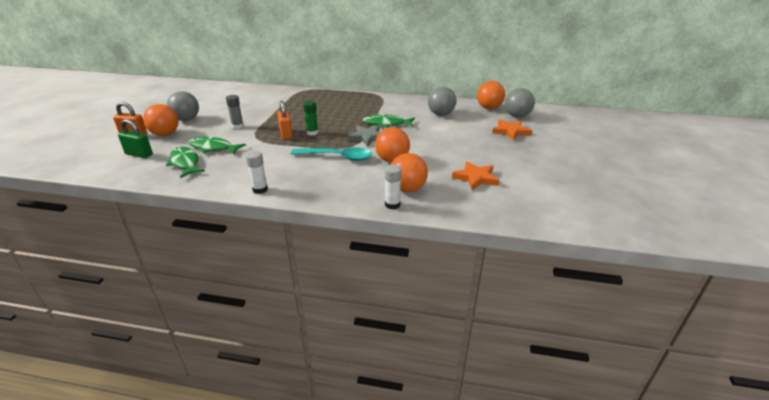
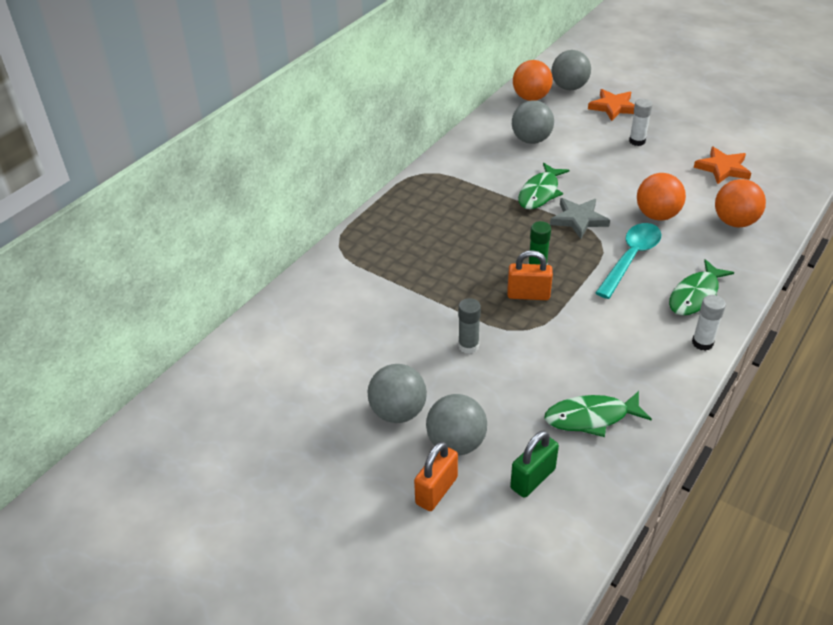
camera: 65 degrees left, 10 degrees up
orange ball [143,104,178,136] -> grey ball [426,394,487,456]
green fish [188,136,246,154] -> green fish moved to [669,259,734,315]
white glue stick [385,165,402,209] -> white glue stick moved to [629,99,653,146]

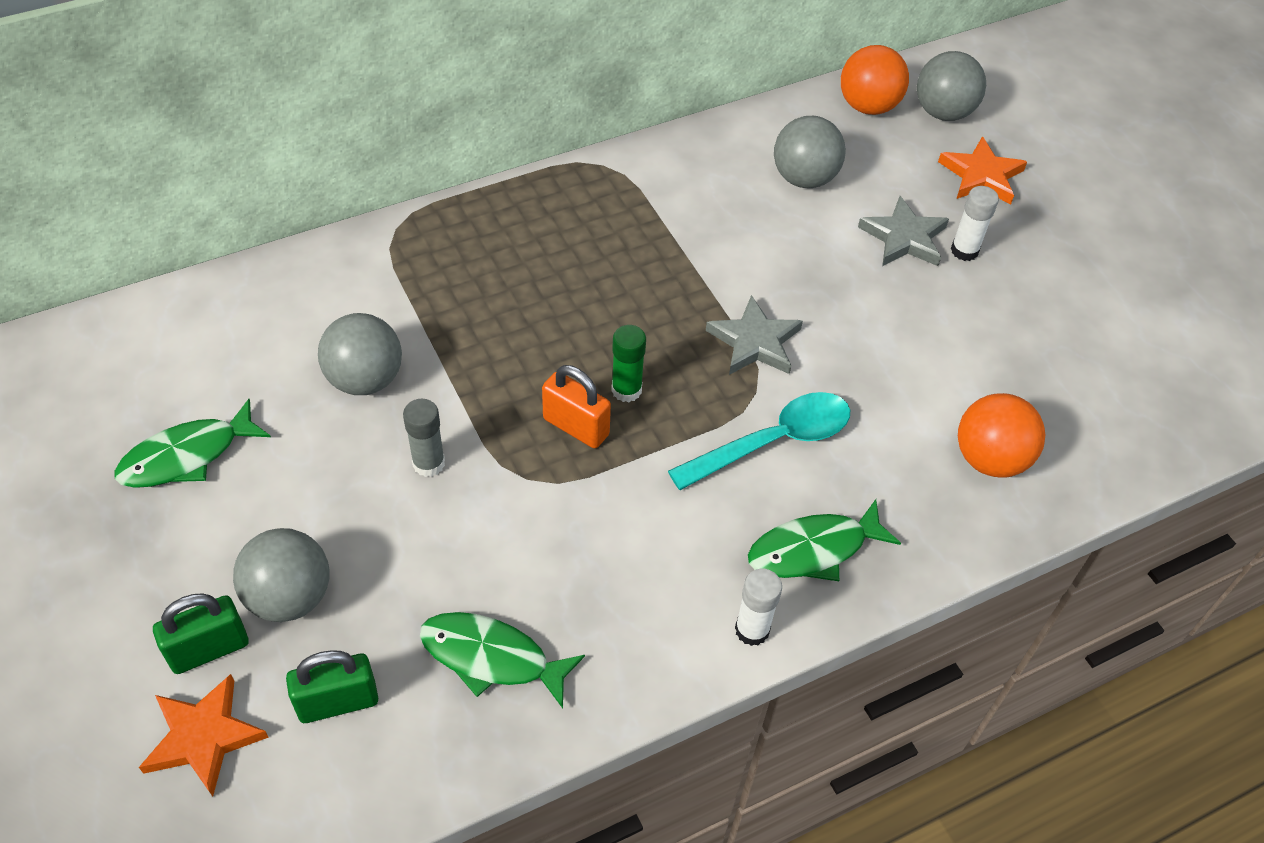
camera: 25 degrees right, 10 degrees up
grey ball [367,364,427,423] -> grey ball moved to [318,313,402,395]
orange padlock [414,442,458,511] -> green padlock [153,593,249,674]
green fish [518,163,569,209] -> green fish moved to [114,399,271,488]
orange ball [637,173,686,221] -> none
orange star [693,147,751,184] -> orange star moved to [139,674,269,797]
none -> grey star [858,196,949,266]

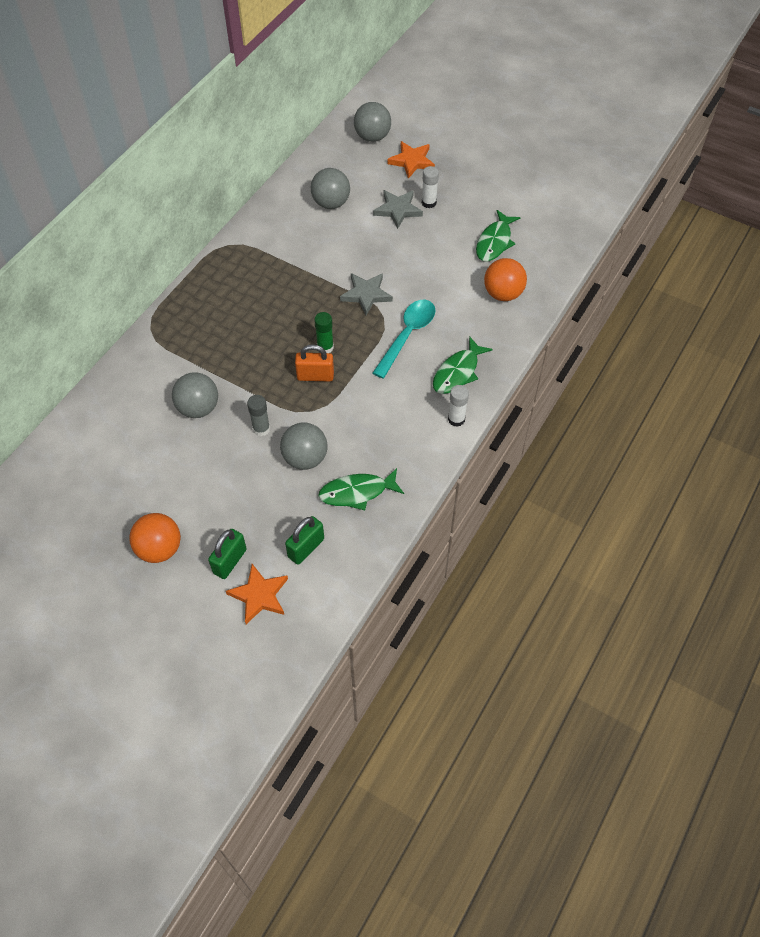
camera: 30 degrees left, 5 degrees up
green fish [114,399,271,488] -> green fish moved to [476,210,521,262]
grey ball [233,528,330,622] -> grey ball moved to [280,422,327,470]
orange ball [841,45,909,115] -> orange ball moved to [129,513,181,563]

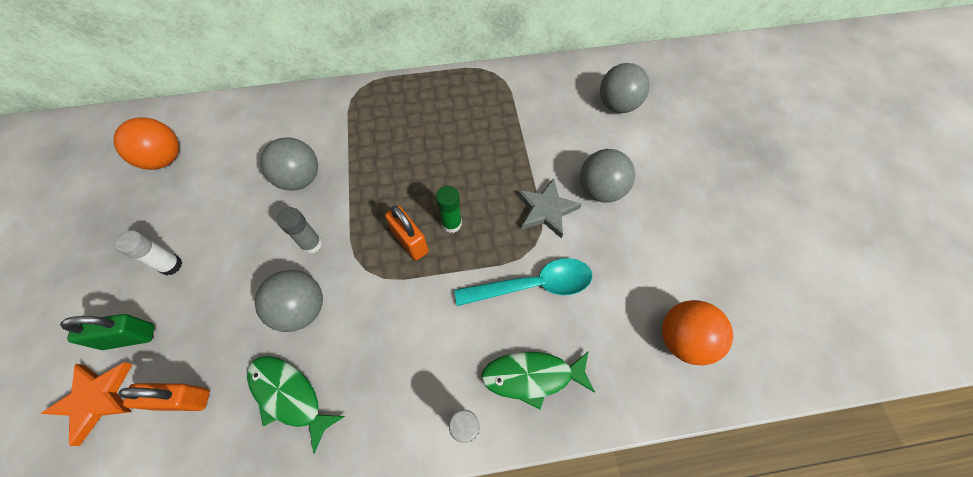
camera: 50 degrees right, 5 degrees up
orange ball [129,513,181,563] -> orange ball moved to [114,118,179,170]
green padlock [285,516,324,565] -> orange padlock [118,383,210,411]
grey ball [354,102,391,142] -> grey ball moved to [580,149,635,203]
grey star [373,190,423,229] -> none
orange star [387,141,435,179] -> none
white glue stick [422,166,439,208] -> white glue stick moved to [115,230,182,275]
green fish [476,210,521,262] -> none

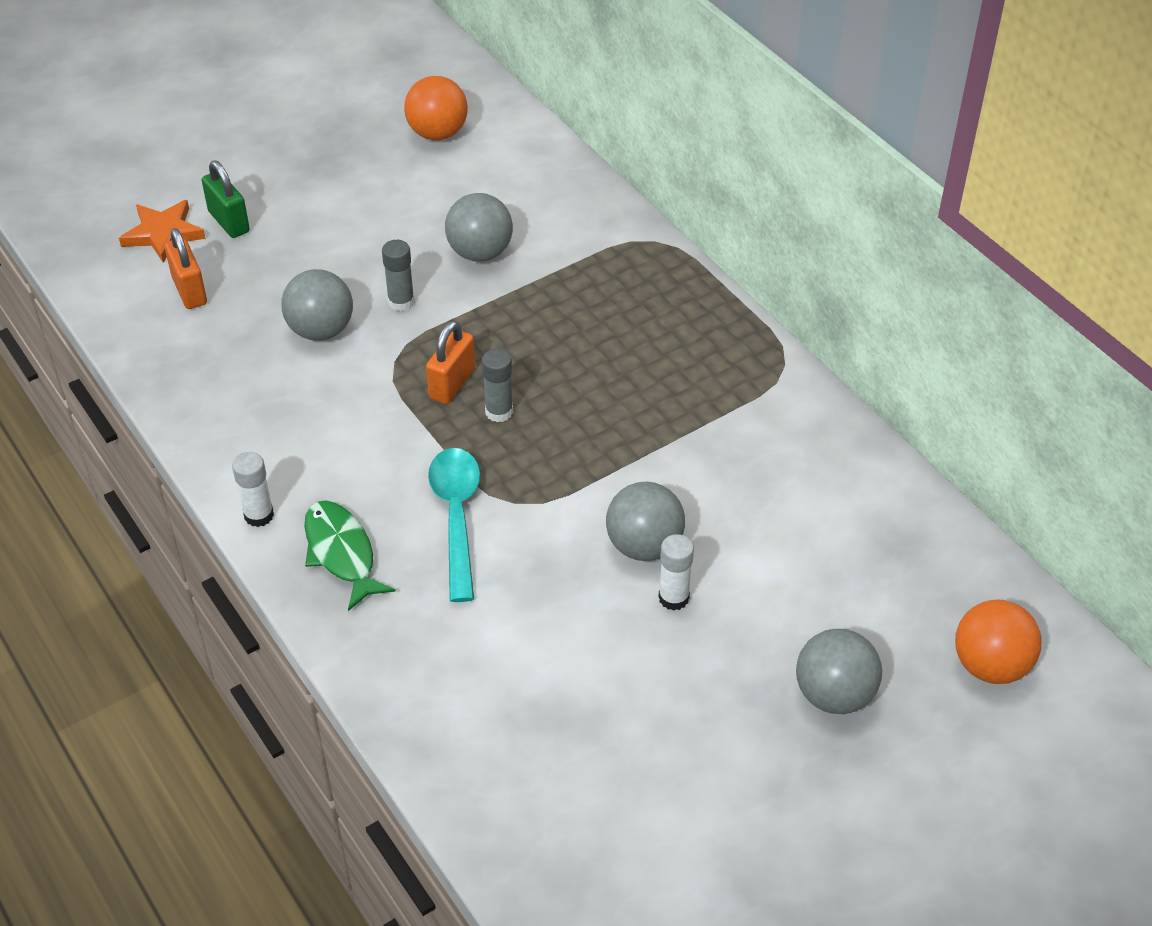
camera: 65 degrees right, 15 degrees down
white glue stick [115,230,182,275] -> white glue stick moved to [658,534,694,611]
green fish [247,356,345,454] -> none
green glue stick [436,186,462,233] -> grey glue stick [482,349,513,422]
turquoise spoon [454,258,592,306] -> turquoise spoon turned 150 degrees counterclockwise [428,448,480,602]
grey star [517,178,582,239] -> none
grey ball [600,63,650,113] -> grey ball moved to [796,629,882,714]
orange ball [662,300,733,365] -> orange ball moved to [955,600,1041,684]

